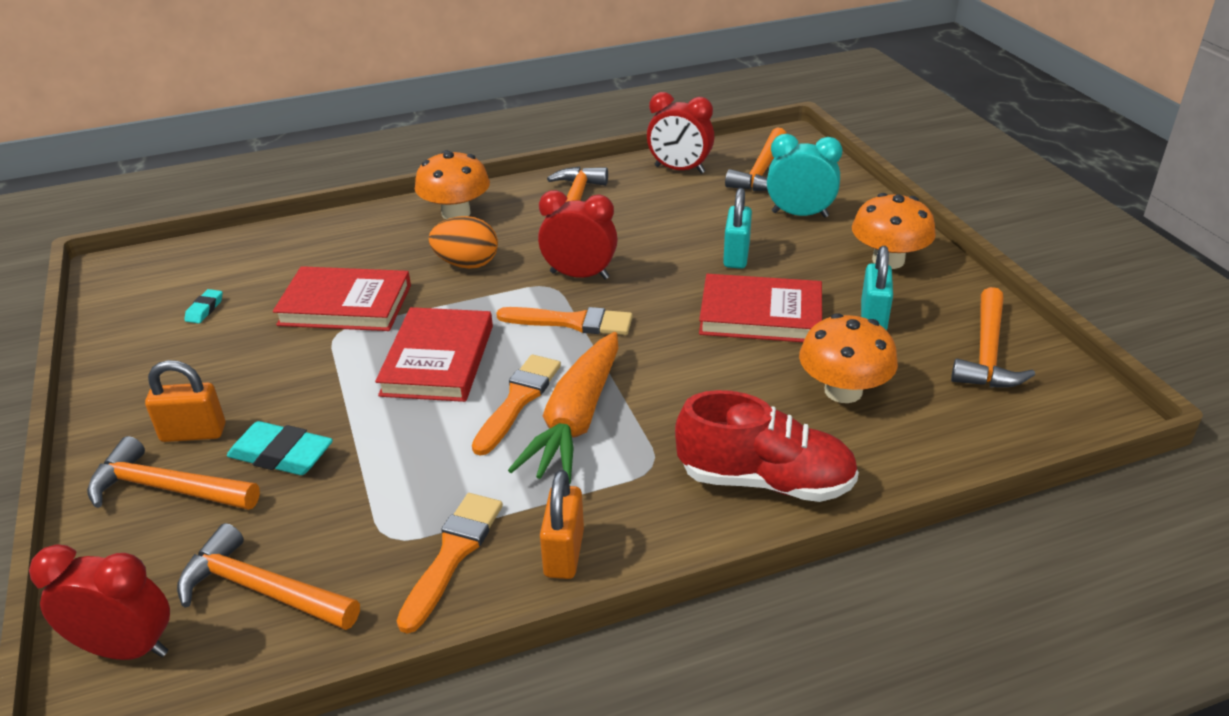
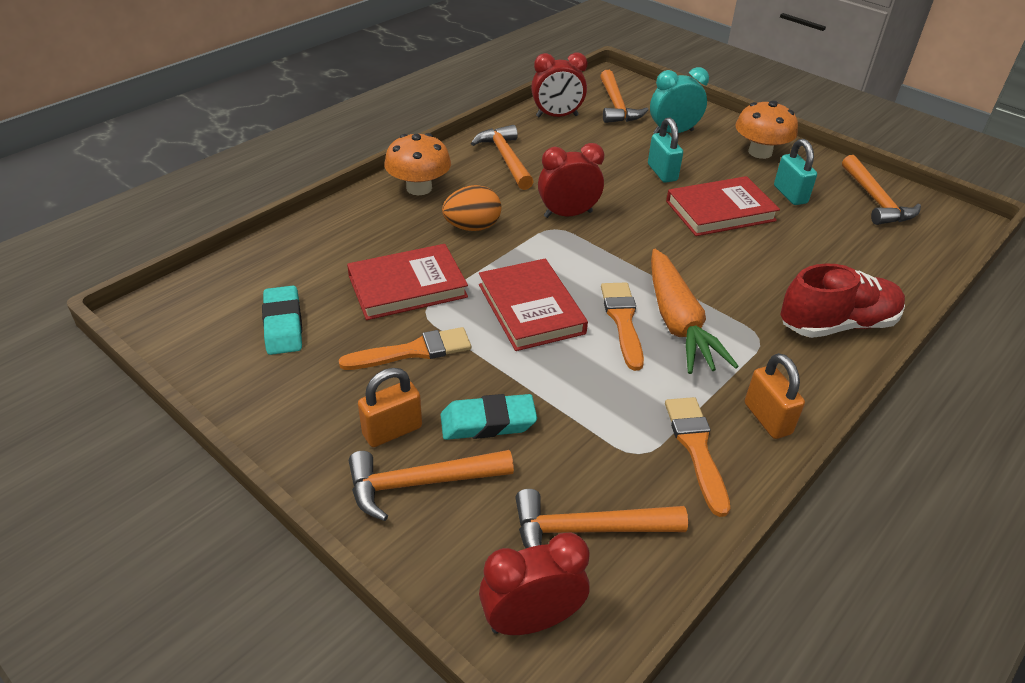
camera: 30 degrees left, 5 degrees up
turquoise eraser [184,289,223,323] -> turquoise eraser [262,286,302,355], size x1.90
orange brush [496,307,633,335] -> orange brush moved to [339,327,471,370]
orange mushroom [799,313,898,403] -> none

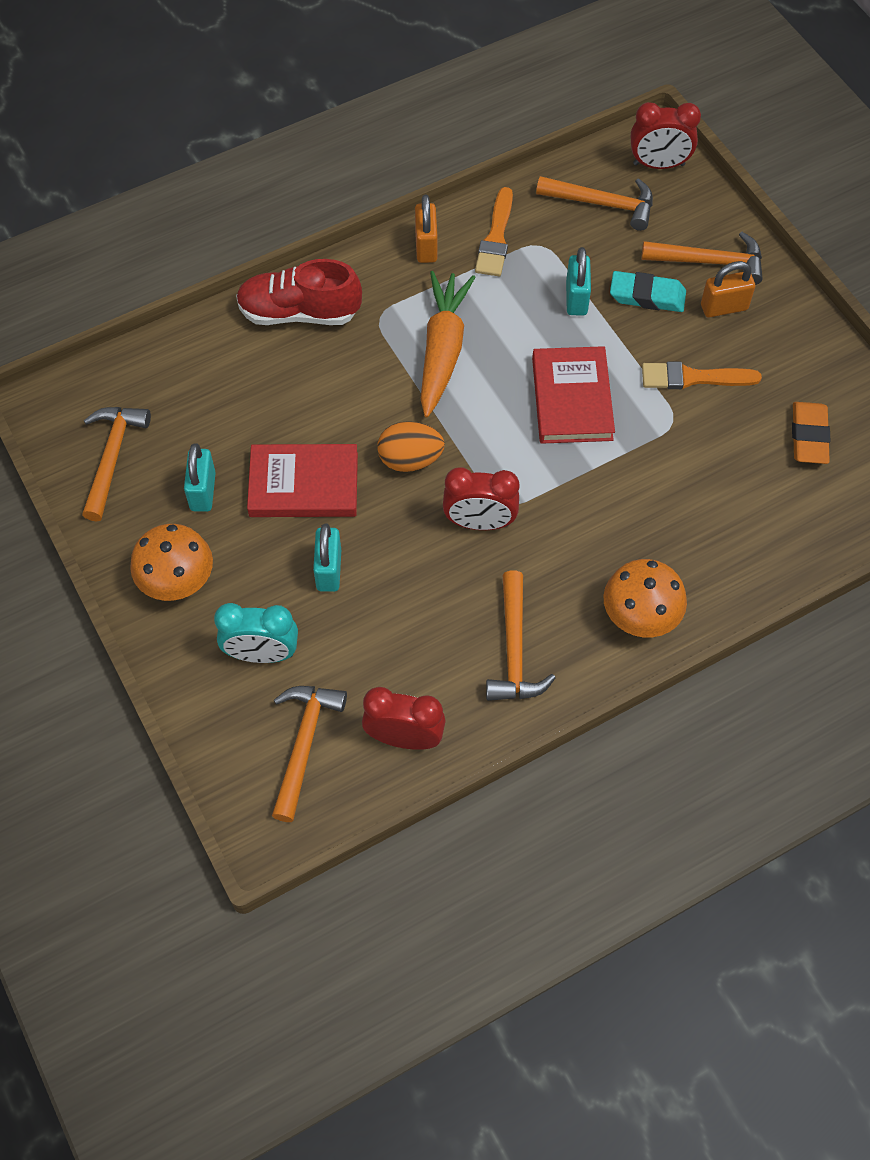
camera: 160 degrees left, 20 degrees up
turquoise eraser [262,286,302,355] -> orange eraser [792,402,830,464]
red book [347,244,468,320] -> none
orange egg [442,185,501,231] -> orange egg moved to [377,421,445,472]
orange brush [601,282,644,371] -> none
none -> turquoise padlock [566,247,591,316]

